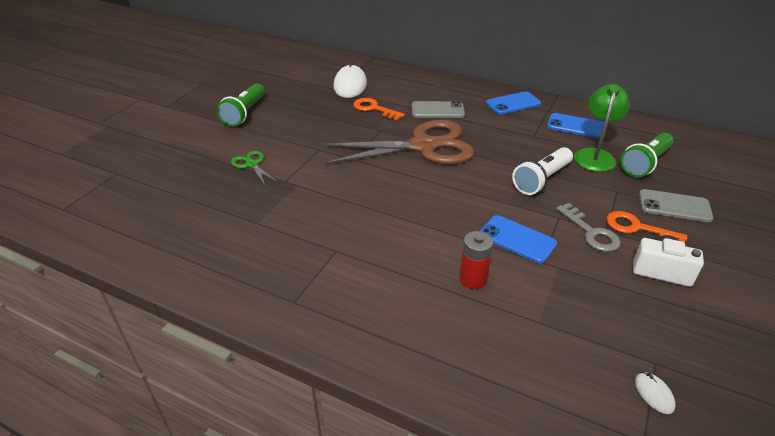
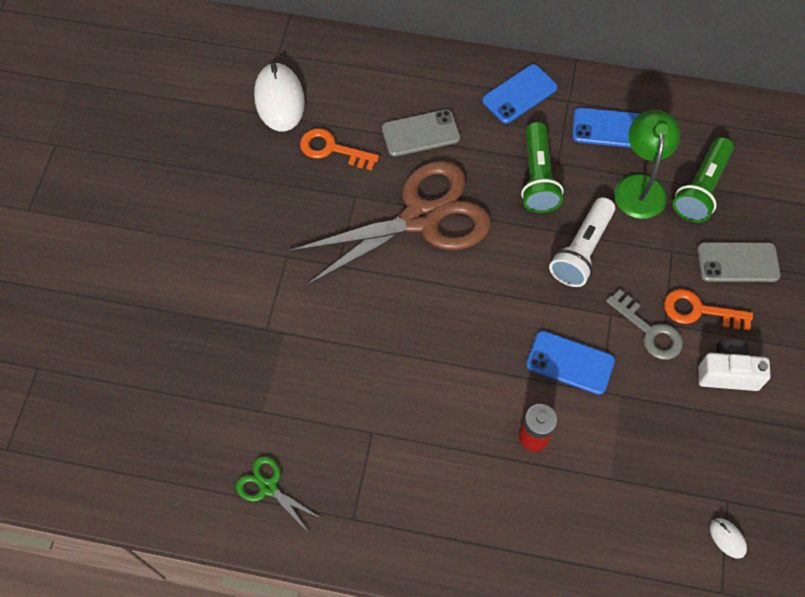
camera: 15 degrees left, 25 degrees up
green flashlight [217,83,265,126] -> green flashlight moved to [521,122,563,213]
green scissors [231,150,278,185] -> green scissors moved to [236,456,322,533]

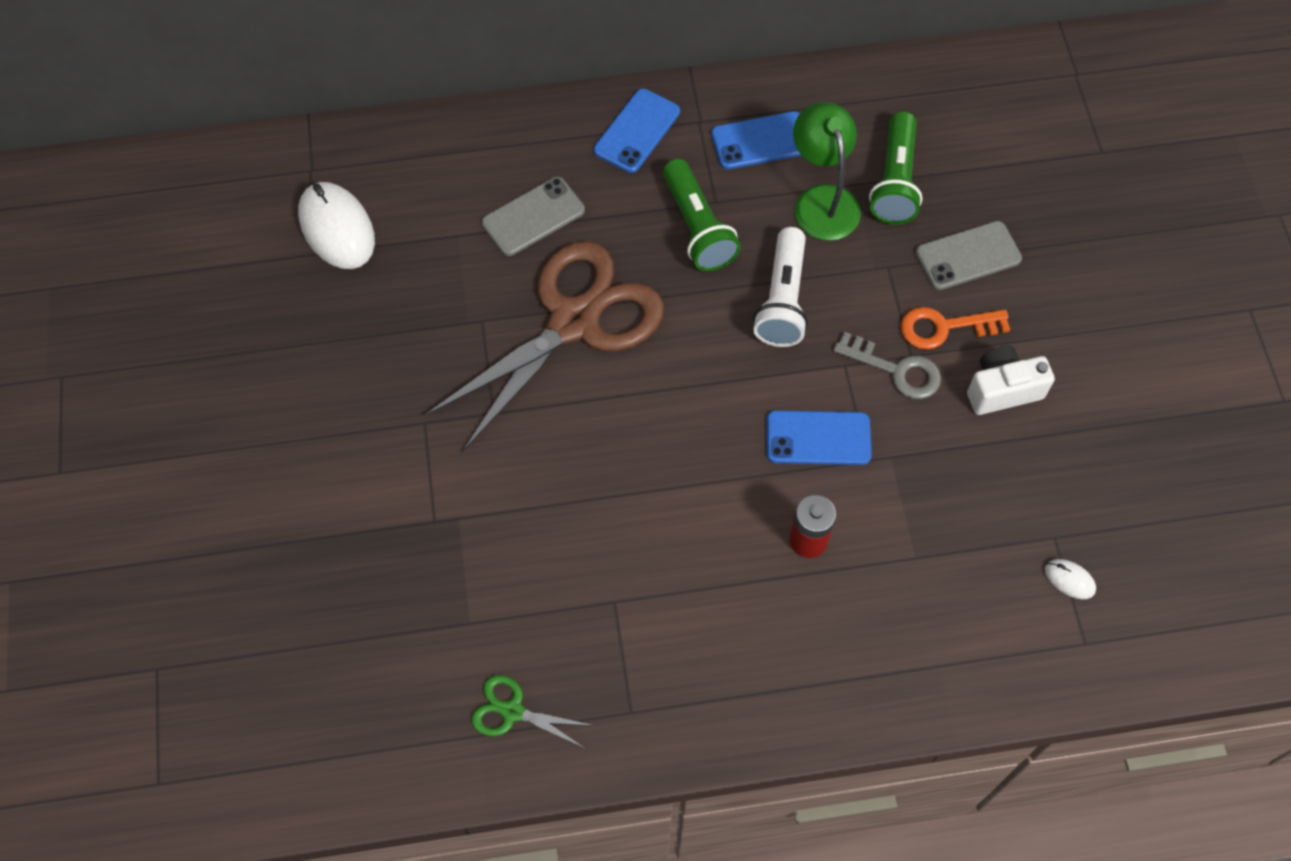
camera: 20 degrees left, 0 degrees up
orange key [300,128,379,170] -> none

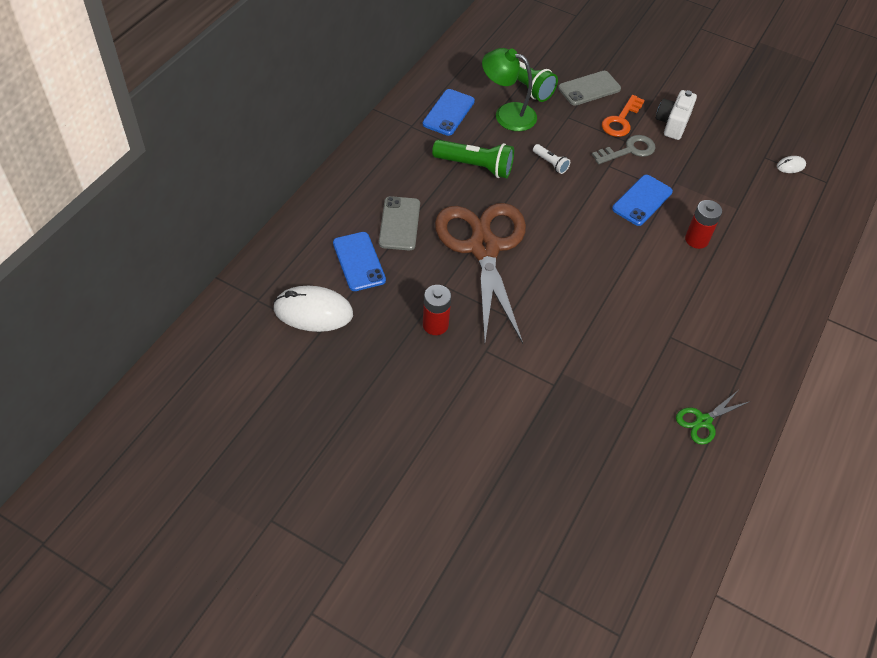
camera: 55 degrees left, 10 degrees down
blue phone [594,89,680,173] -> blue phone moved to [333,232,386,291]
white flashlight [753,227,808,347] -> white flashlight [533,144,570,174], size x0.52
grey phone [916,221,1022,290] -> grey phone turned 45 degrees clockwise [558,71,621,106]
none -> red battery [423,285,451,335]

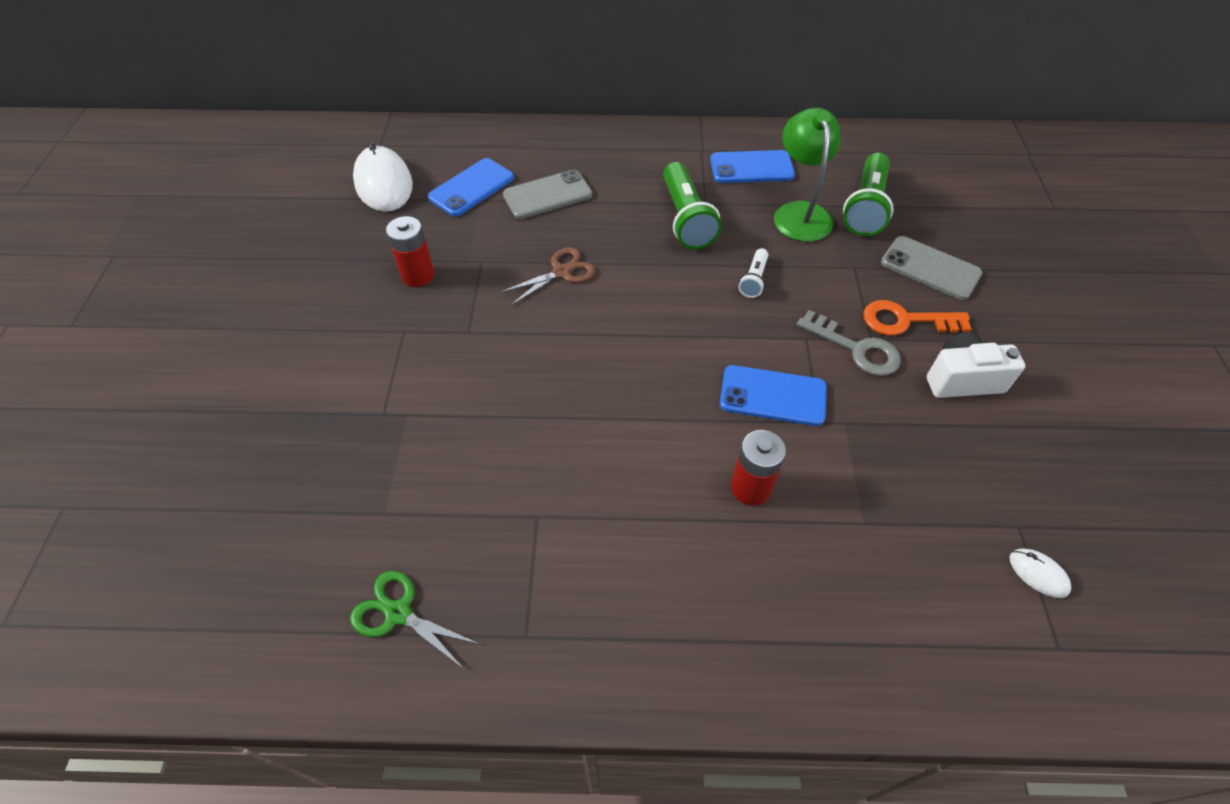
camera: 65 degrees right, 0 degrees up
brown scissors [435,203,526,344] -> brown scissors [500,247,596,306], size x0.41

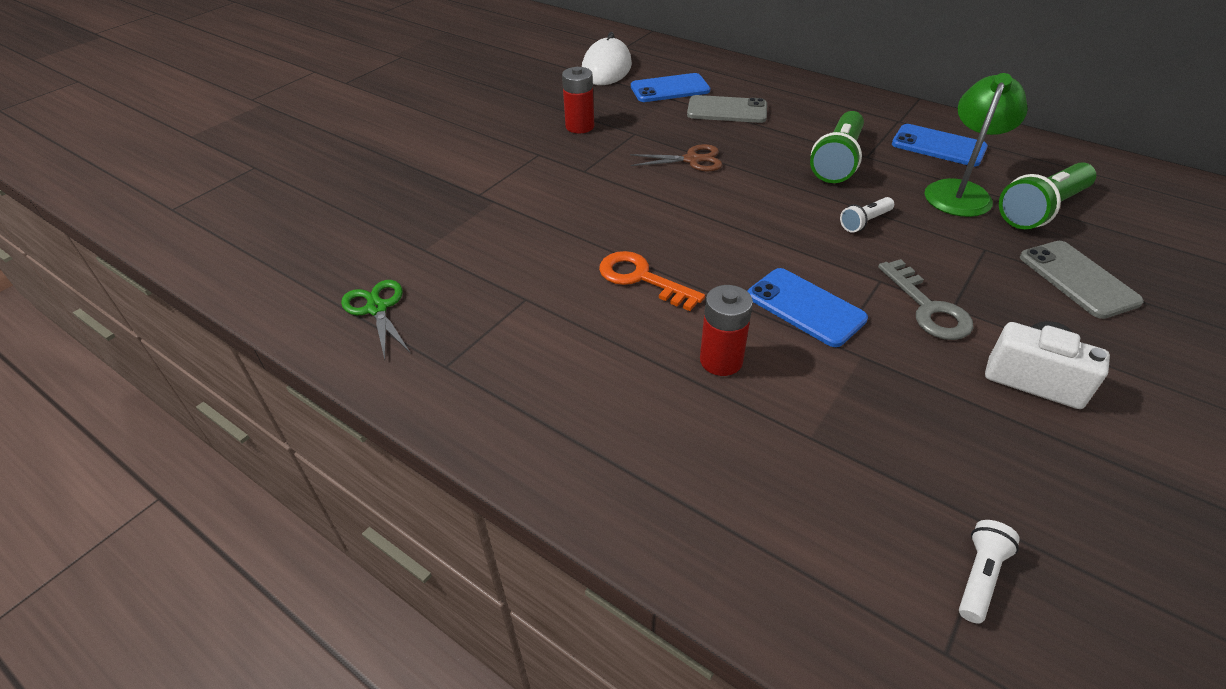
camera: 35 degrees right, 10 degrees down
orange key [863,300,972,336] -> orange key moved to [599,251,705,311]
white mouse [1010,548,1071,598] -> white flashlight [959,520,1020,624]

